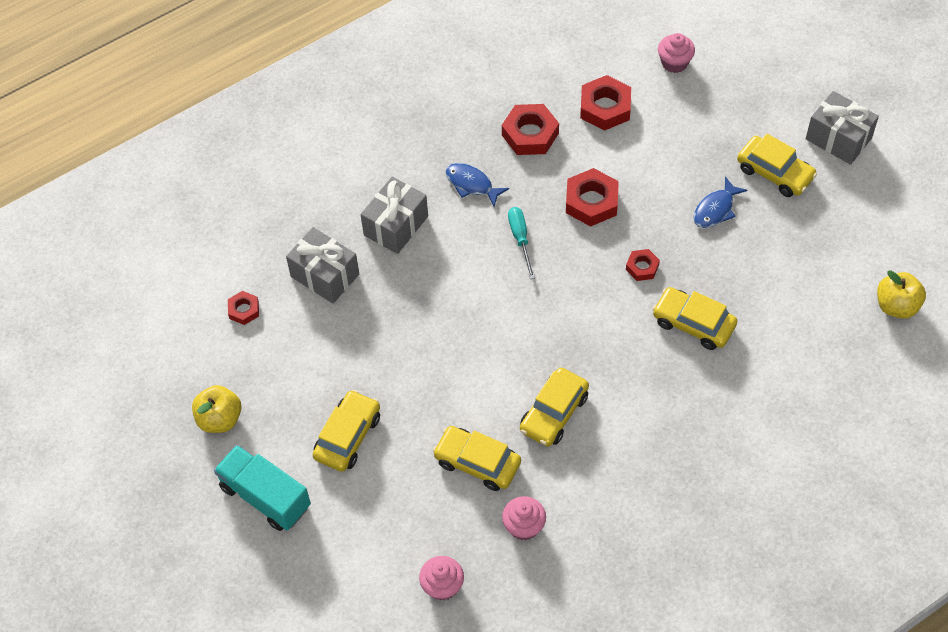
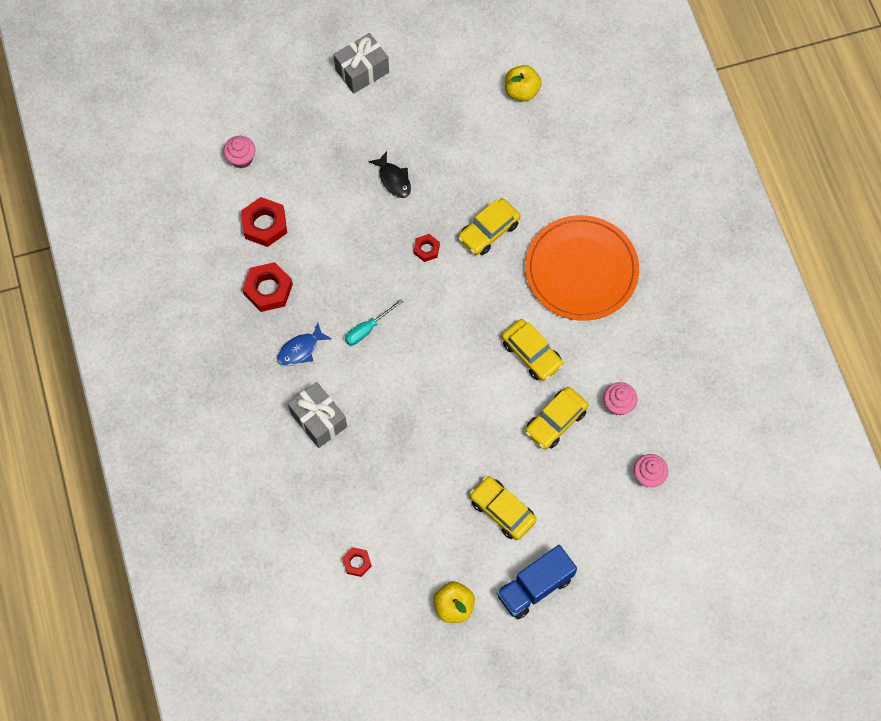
camera: 75 degrees left, 10 degrees up
turquoise truck [214,445,311,531] -> blue truck [497,545,577,619]
grey gift [286,227,359,303] -> none
turquoise screwdriver [508,207,535,279] -> turquoise screwdriver turned 45 degrees counterclockwise [345,299,404,345]
red nut [566,168,619,227] -> none
blue fish [693,177,748,228] -> black fish [368,151,411,198]
yellow car [737,134,817,197] -> none
none -> orange plate [525,215,639,321]

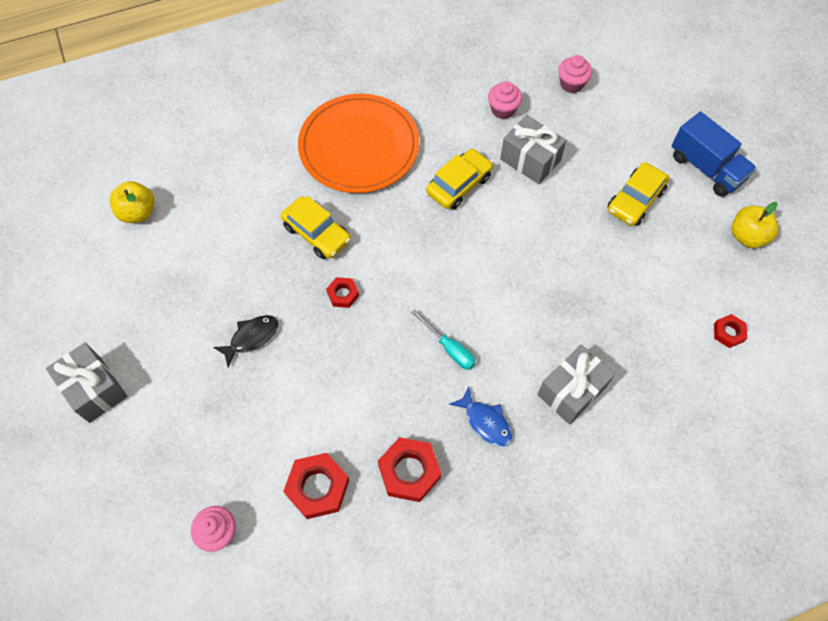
camera: 95 degrees left, 5 degrees down
yellow car [525,387,588,449] -> grey gift [500,115,567,184]

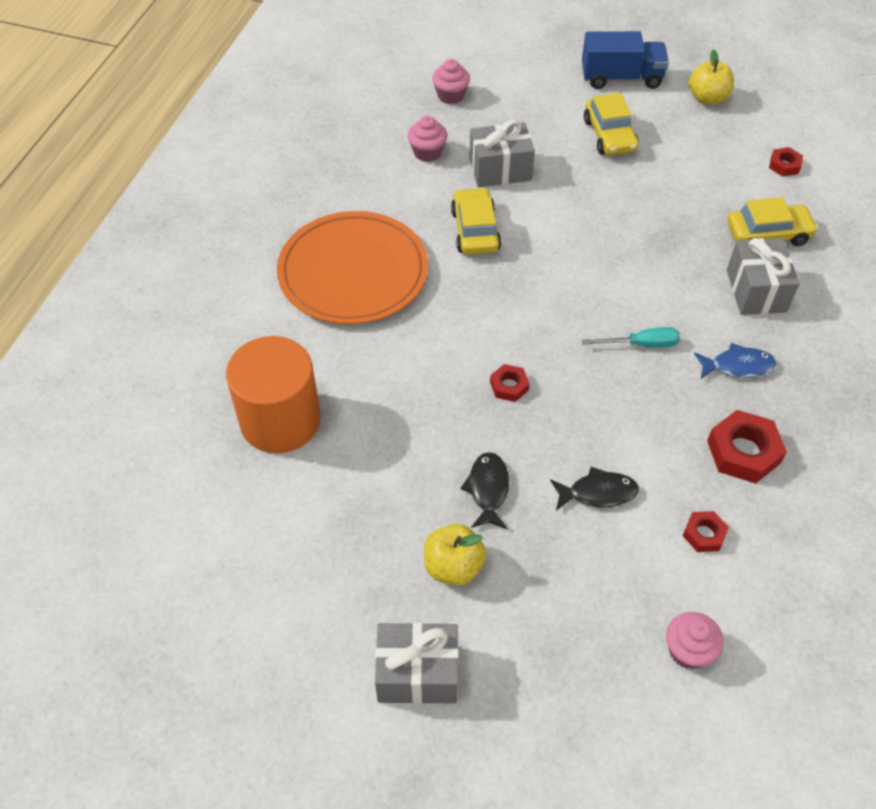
camera: 50 degrees left, 10 degrees down
yellow apple [110,181,155,223] -> yellow apple moved to [424,524,486,586]
yellow car [281,196,351,259] -> yellow car moved to [727,197,818,246]
red nut [283,453,349,519] -> red nut [683,511,729,552], size x0.56
none -> orange cylinder [226,336,321,453]
none -> black fish [550,467,639,511]

